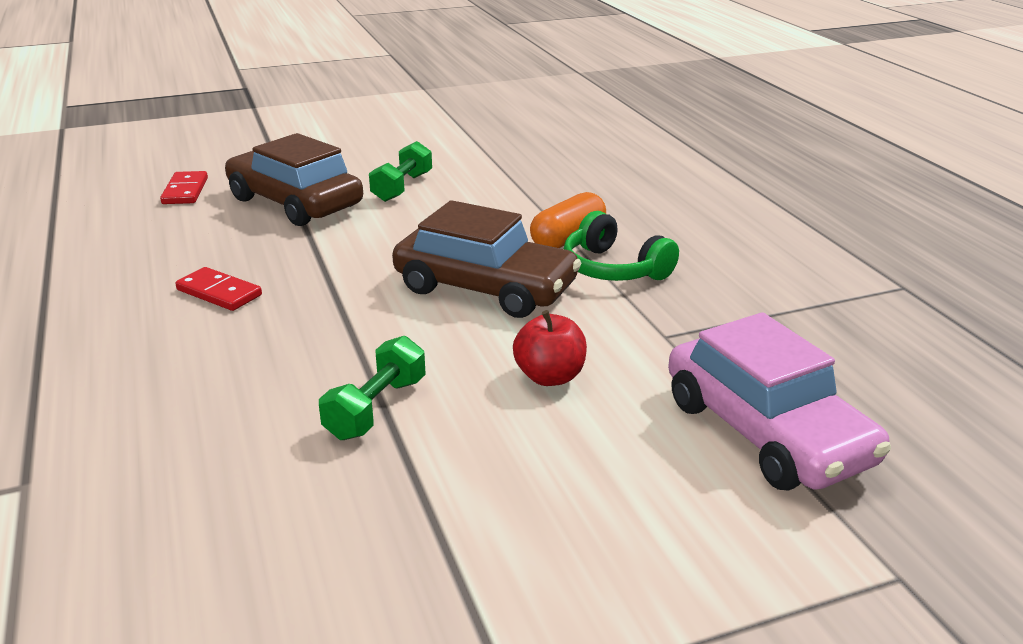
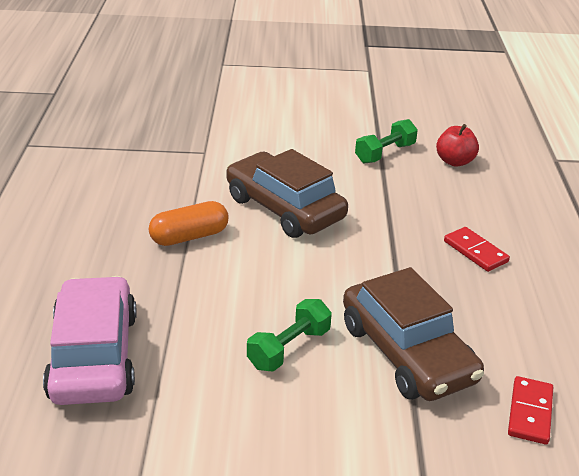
camera: 160 degrees left, 5 degrees up
red apple [513,310,587,386] -> red apple moved to [436,124,479,167]
green headphones [564,211,679,281] -> none
pink car [668,312,891,491] -> pink car moved to [43,276,137,405]

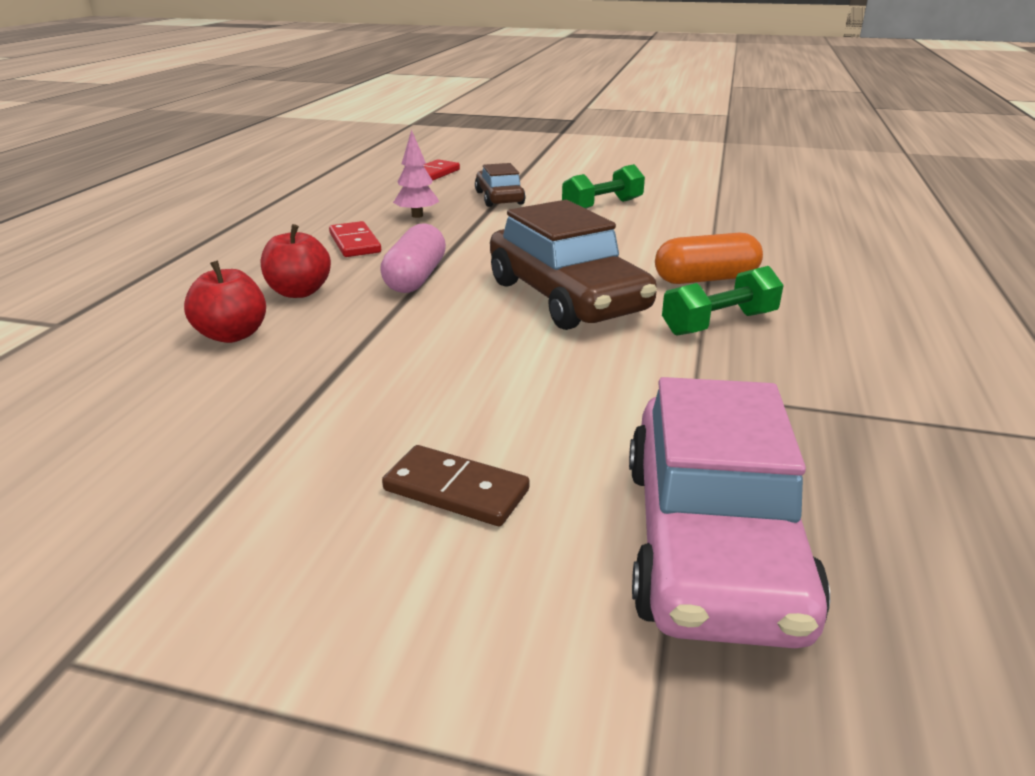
camera: 165 degrees left, 5 degrees down
pink car [43,276,137,405] -> pink car moved to [629,377,830,648]
brown car [343,267,484,401] -> brown car [475,163,526,207], size x0.55
green dumbbell [355,119,418,164] -> green dumbbell moved to [662,266,784,336]
none -> red apple [261,224,331,298]
none -> pink capsule [380,223,446,293]
none -> brown domino [382,445,530,526]
none -> pink tree [393,129,440,218]

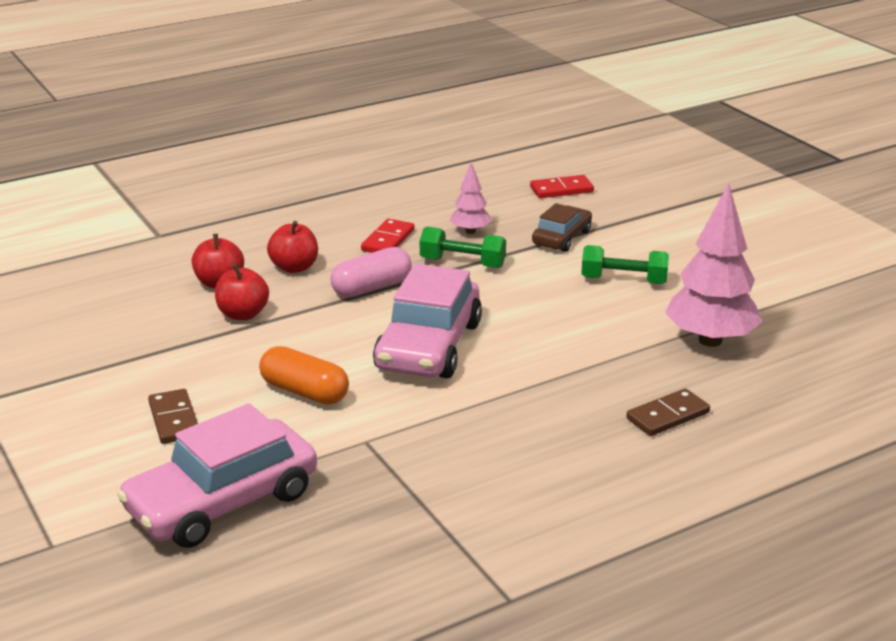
camera: 45 degrees right, 0 degrees up
brown car [490,200,657,330] -> pink car [373,264,482,378]
orange capsule [655,233,763,284] -> orange capsule moved to [259,346,349,405]
green dumbbell [662,266,784,336] -> green dumbbell moved to [420,227,506,268]
none -> red apple [215,264,269,320]
none -> brown domino [626,388,710,436]
none -> pink tree [665,183,762,347]

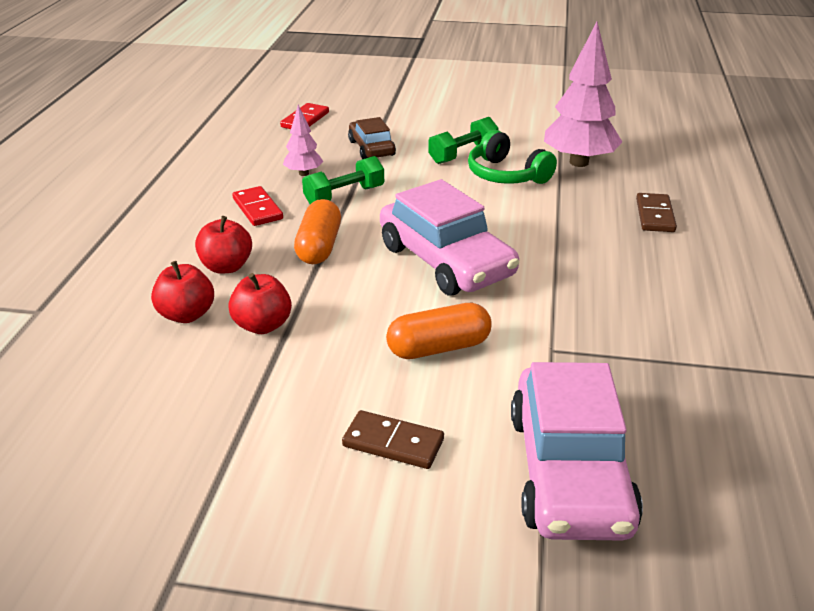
camera: 50 degrees left, 5 degrees up
pink capsule [330,247,412,297] -> orange capsule [294,199,341,264]
none -> green headphones [468,130,557,184]

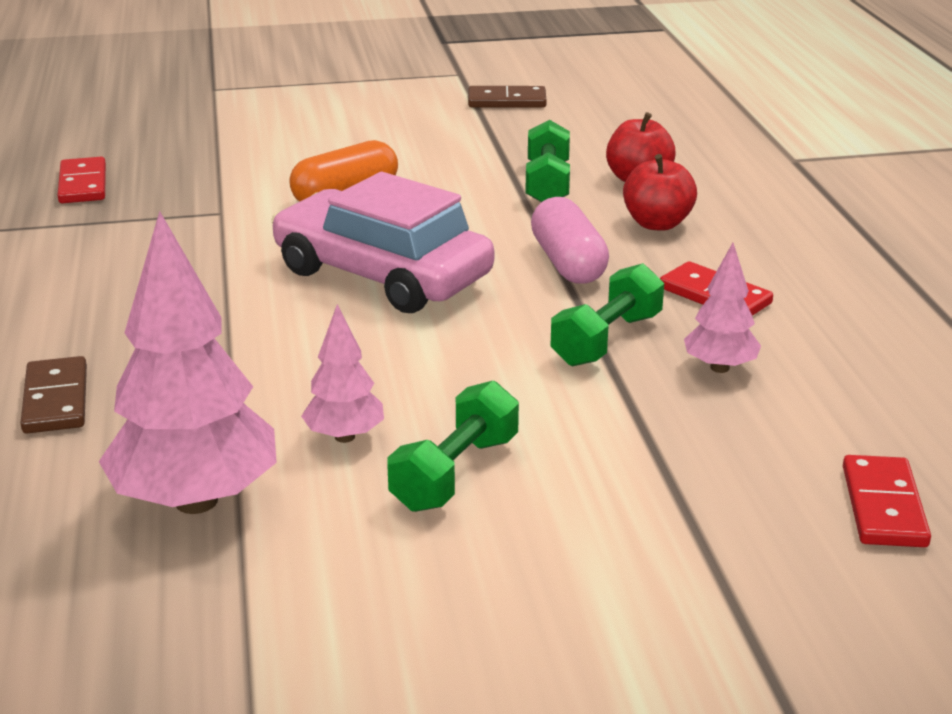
camera: 160 degrees right, 5 degrees down
red apple [228,273,292,334] -> green dumbbell [525,120,570,202]
orange capsule [294,199,341,264] -> pink capsule [531,197,609,284]
brown domino [342,410,444,469] -> brown domino moved to [468,86,547,108]
brown car [348,117,396,159] -> none
green headphones [468,130,557,184] -> pink tree [301,304,384,443]
pink car [511,362,643,541] -> none
none -> red domino [57,157,106,203]

